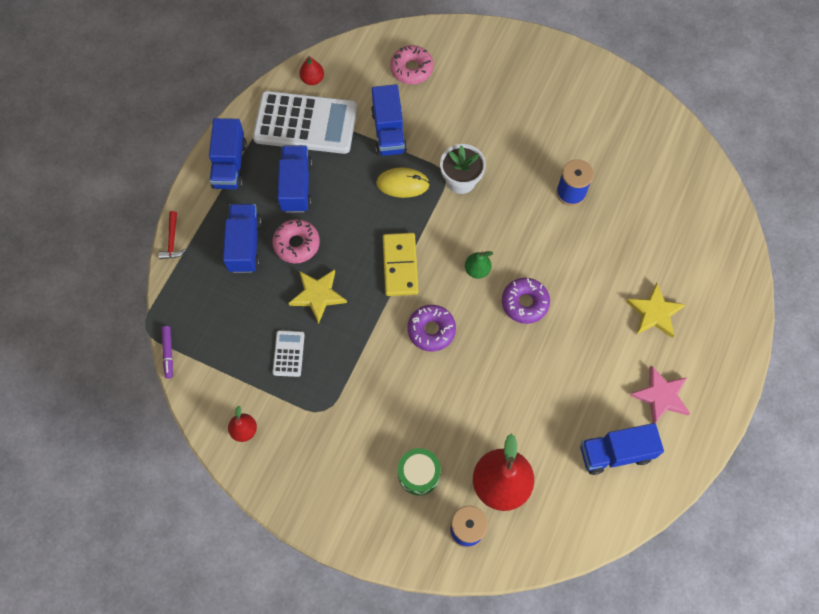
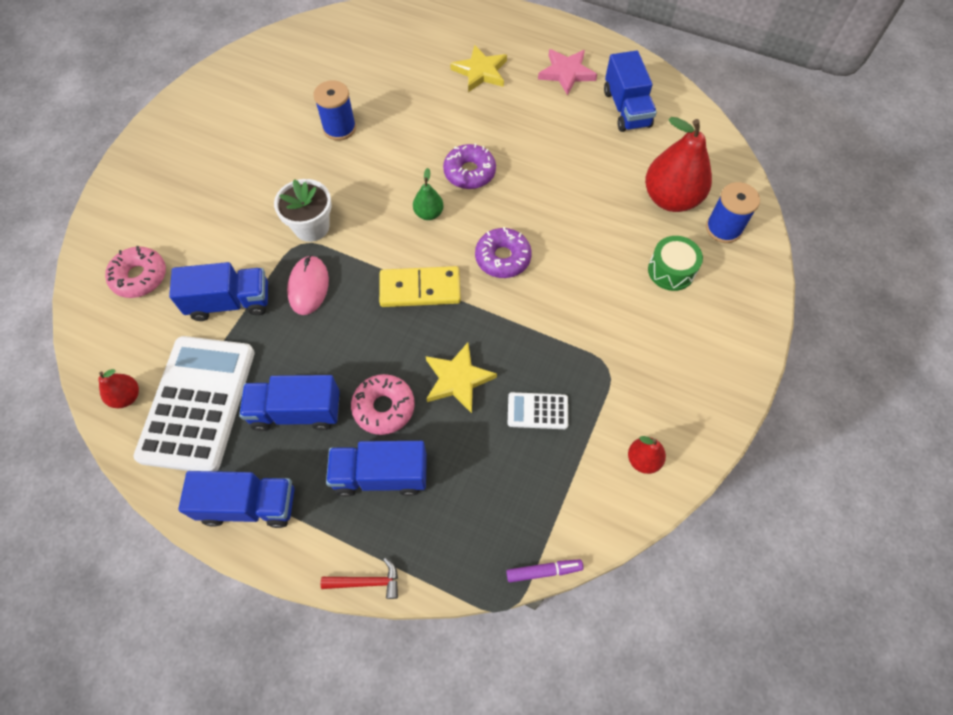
camera: 90 degrees left, 5 degrees down
yellow mouse [376,168,430,198] -> pink mouse [287,255,329,315]

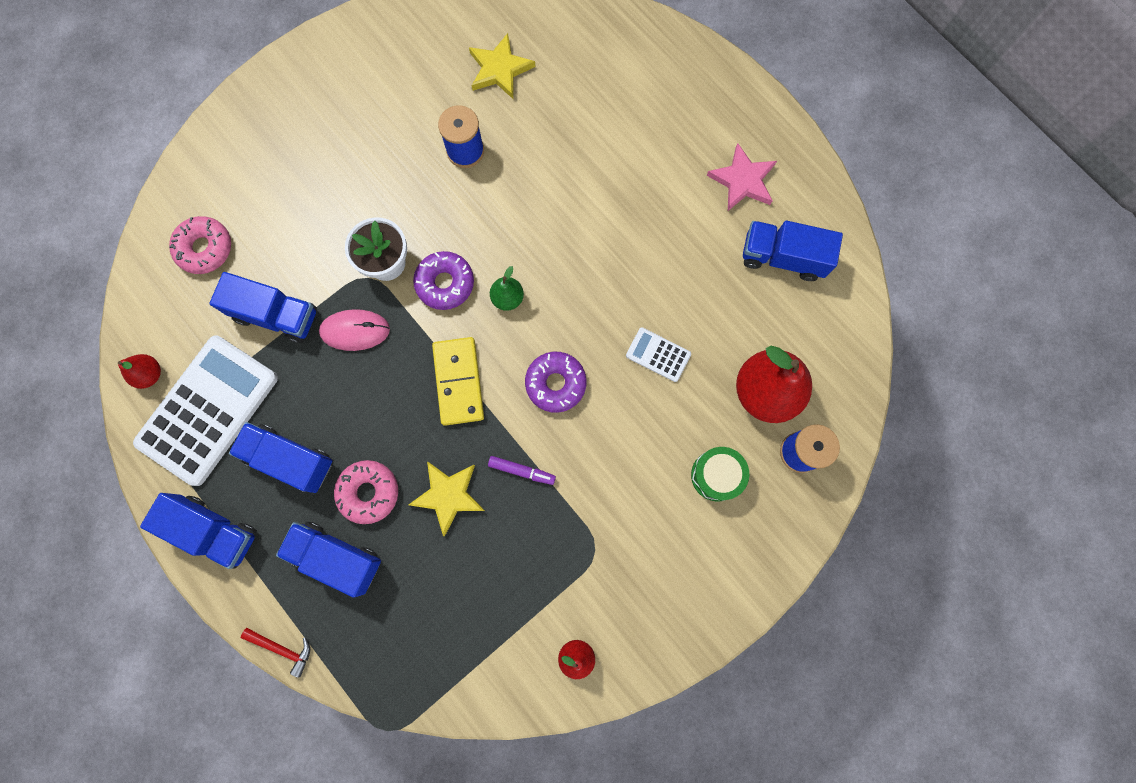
camera: 25 degrees right, 15 degrees up
pink mouse [287,255,329,315] -> pink mouse turned 60 degrees clockwise [319,309,390,351]
yellow domino [379,266,461,307] -> yellow domino turned 60 degrees clockwise [432,337,484,426]
purple donut [443,143,496,189] -> purple donut moved to [413,251,474,310]
yellow star [450,45,507,92] -> yellow star moved to [469,33,535,99]
purple marker [506,559,584,583] -> purple marker moved to [488,456,556,485]
white calculator [508,392,568,429] -> white calculator moved to [626,327,691,382]
blue truck [604,51,657,132] -> blue truck turned 90 degrees clockwise [743,221,843,281]

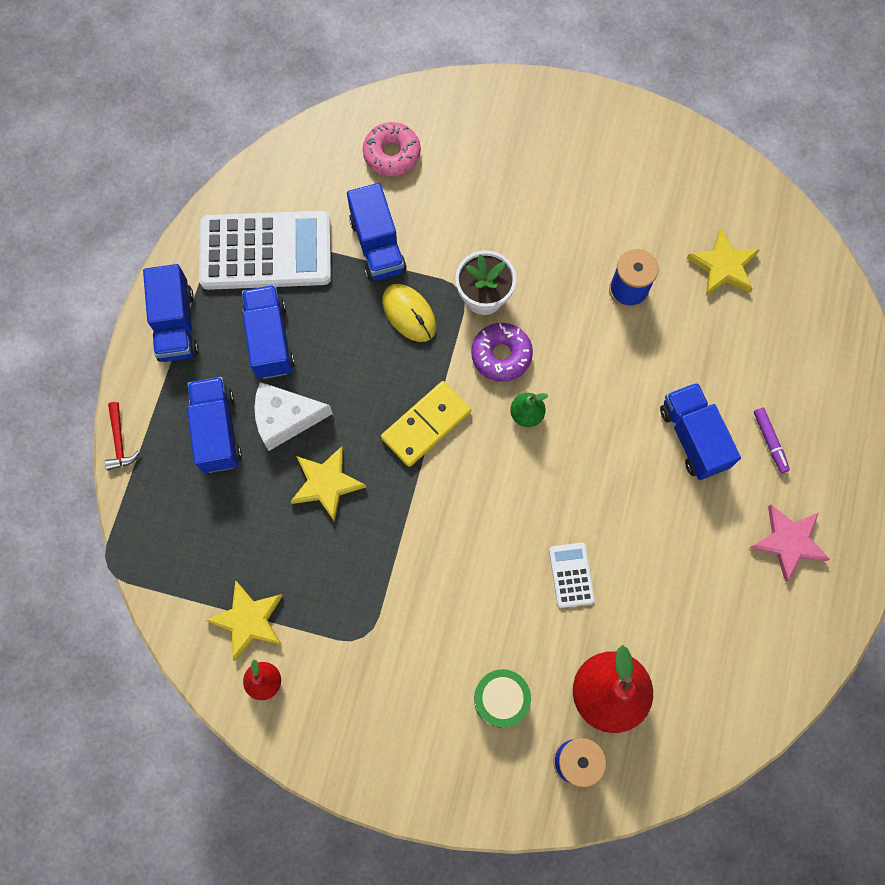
camera: 55 degrees right, 5 degrees down
red pear [118,354,161,389] -> none
pink mouse [319,309,390,351] -> yellow mouse [382,284,436,342]
pink donut [334,460,398,524] -> white cheese [254,382,333,451]
purple marker [488,456,556,485] -> purple marker moved to [754,408,790,473]
purple donut [525,352,587,413] -> none
blue truck [743,221,843,281] -> blue truck moved to [660,382,741,480]
none -> yellow star [205,580,283,661]

